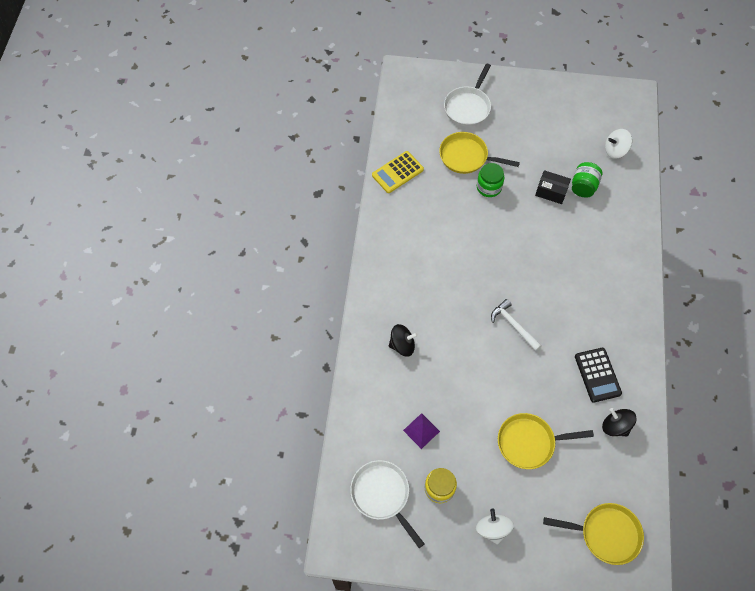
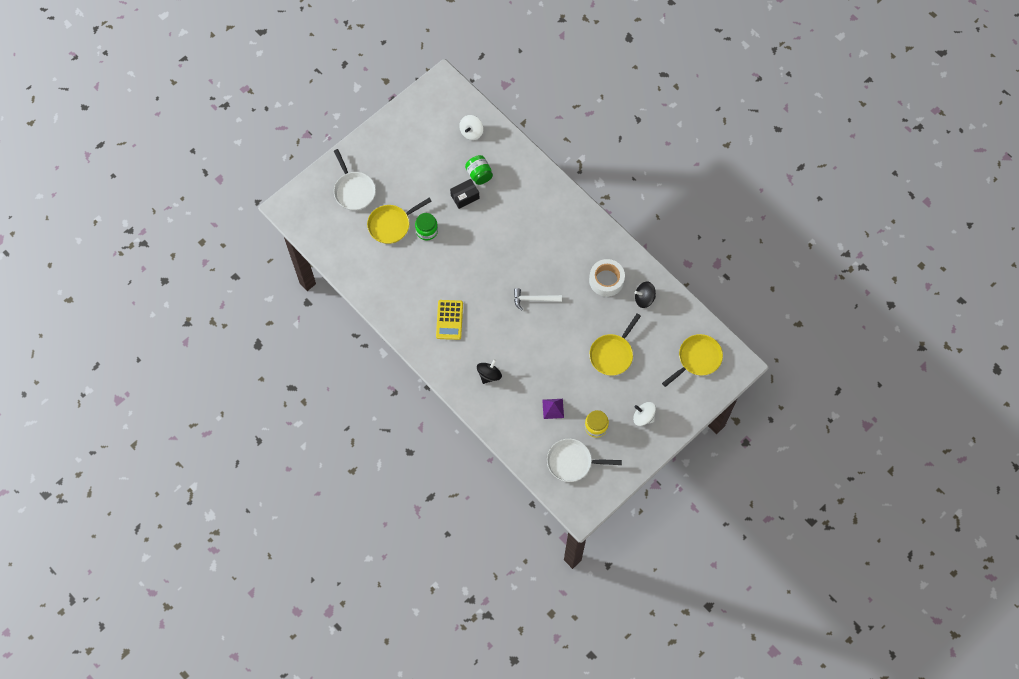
camera: 50 degrees left, 5 degrees up
yellow calculator [372,151,424,193] -> yellow calculator moved to [436,300,463,340]
black calculator [575,348,622,403] -> white tape [589,259,625,297]

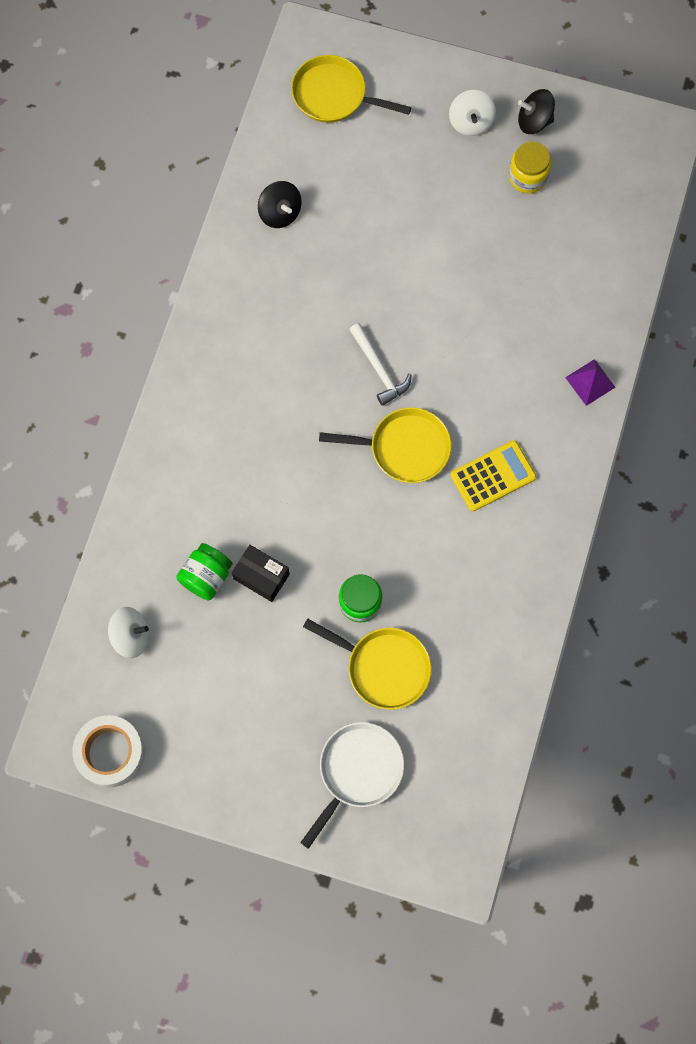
camera: 120 degrees left, 5 degrees up
black spinning top [477,359,502,384] -> black spinning top moved to [518,89,555,134]
purple pyramid [542,399,564,419] -> purple pyramid moved to [565,359,615,406]
white pan [547,439,622,482] -> none
white tape [589,259,625,297] -> white tape moved to [72,715,145,787]
yellow pan [589,313,641,376] -> yellow pan moved to [319,408,451,483]

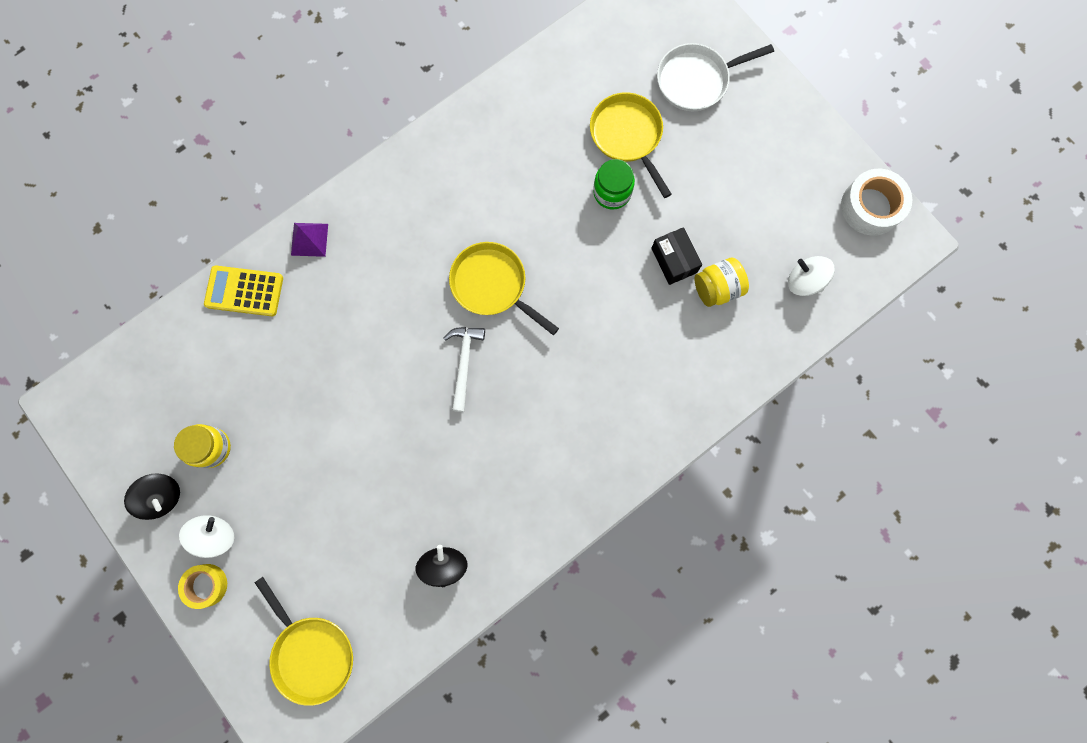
camera: 145 degrees left, 5 degrees up
green jar [176,543,232,600] -> yellow jar [694,258,749,307]
yellow calculator [451,440,536,512] -> yellow calculator moved to [204,265,283,316]
none -> yellow tape [178,564,227,609]

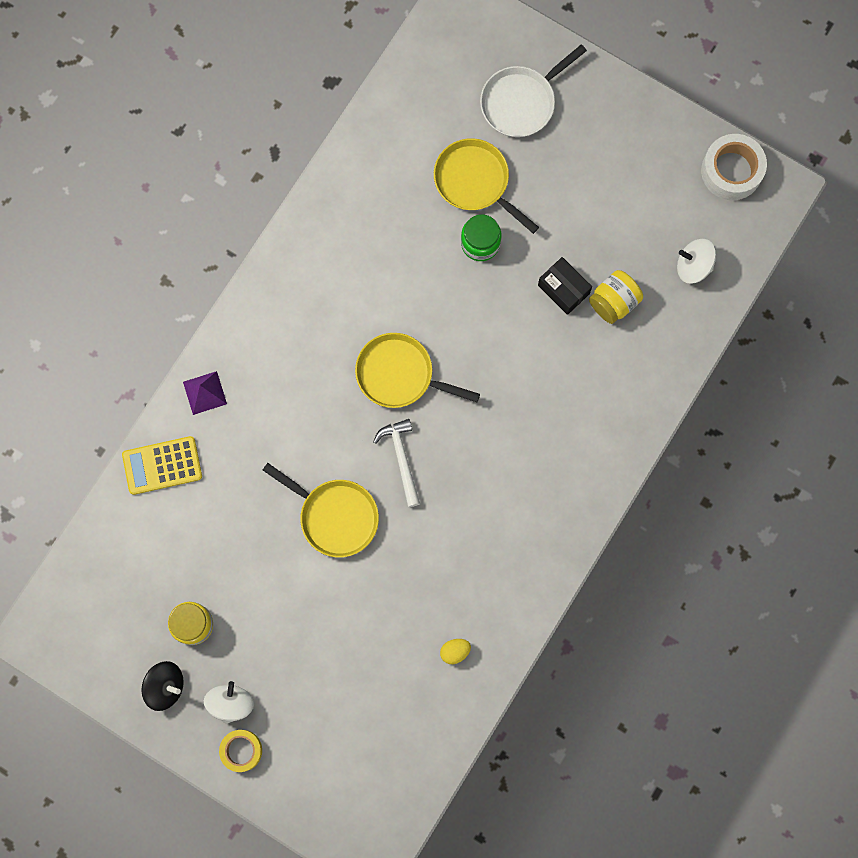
camera: 20 degrees left, 0 degrees up
yellow pan [255,577,353,706] -> yellow pan moved to [263,463,379,557]
black spinning top [415,545,468,587] -> yellow egg [440,639,471,664]

